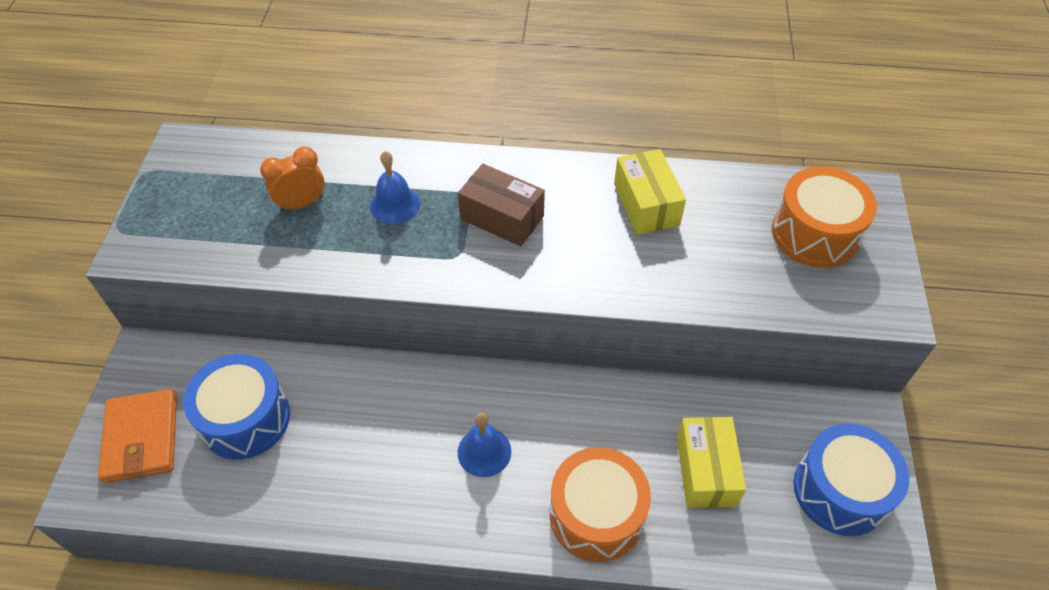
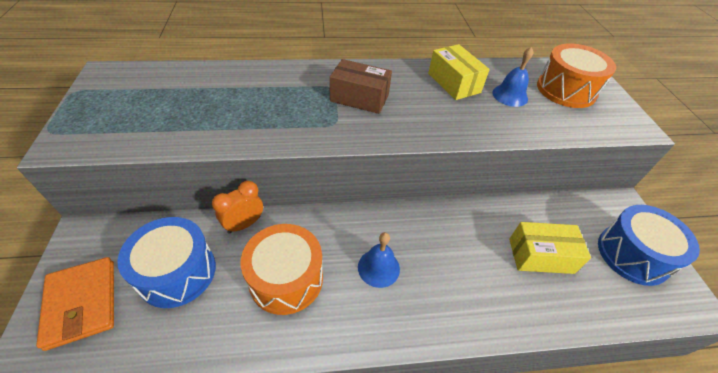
camera: 15 degrees left, 5 degrees down
orange clock [260,147,325,212] -> orange clock moved to [212,181,263,234]
blue bell [370,151,420,224] -> blue bell moved to [492,47,533,107]
orange drum [550,447,651,562] -> orange drum moved to [241,224,323,315]
yellow box [677,417,746,508] -> yellow box turned 75 degrees counterclockwise [509,222,591,274]

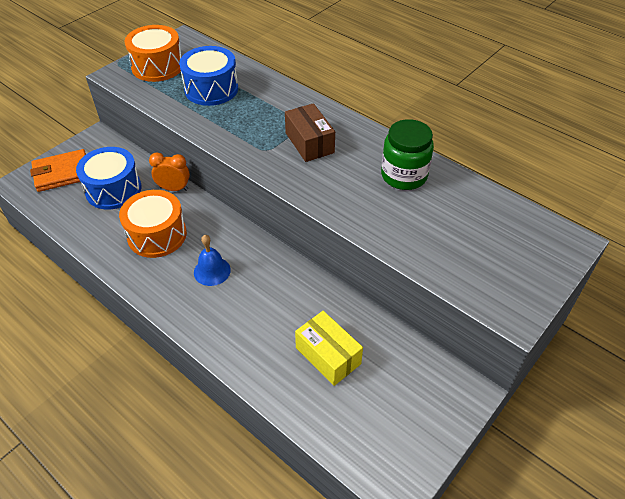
camera: 50 degrees right, 0 degrees up
orange wallet [36,257,114,351] -> orange wallet turned 45 degrees clockwise [30,149,86,192]
yellow box [428,44,490,100] -> green jar [381,119,434,190]
blue bell [492,47,533,107] -> none
orange drum [537,43,616,108] -> orange drum moved to [125,25,182,82]
blue drum [598,205,700,286] -> blue drum moved to [179,46,238,106]

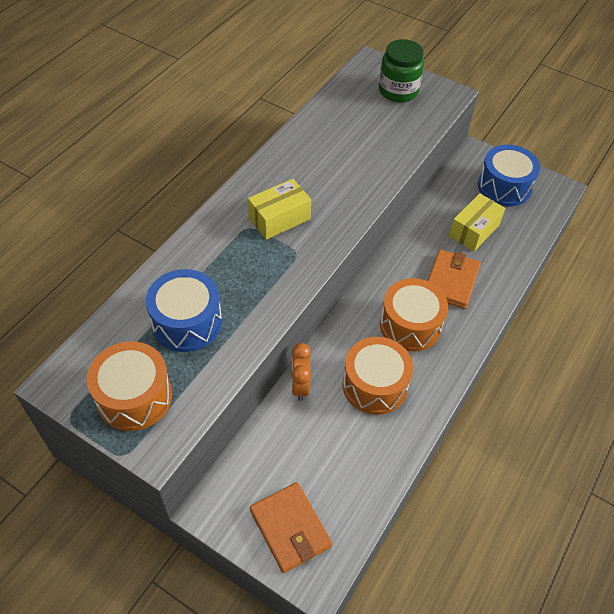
camera: 100 degrees left, 5 degrees up
blue drum [76,147,141,210] -> blue drum moved to [478,145,540,207]
blue bell [194,235,231,286] -> orange drum [380,278,448,351]
brown box [285,103,335,162] -> yellow box [248,179,311,240]
green jar [381,119,434,190] -> green jar moved to [379,39,424,102]
none -> orange wallet [427,250,481,309]

